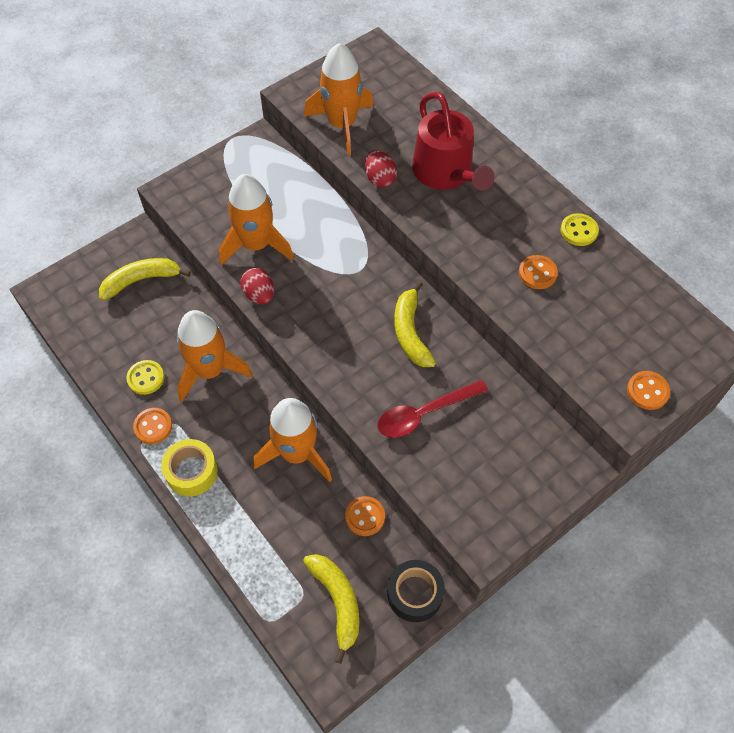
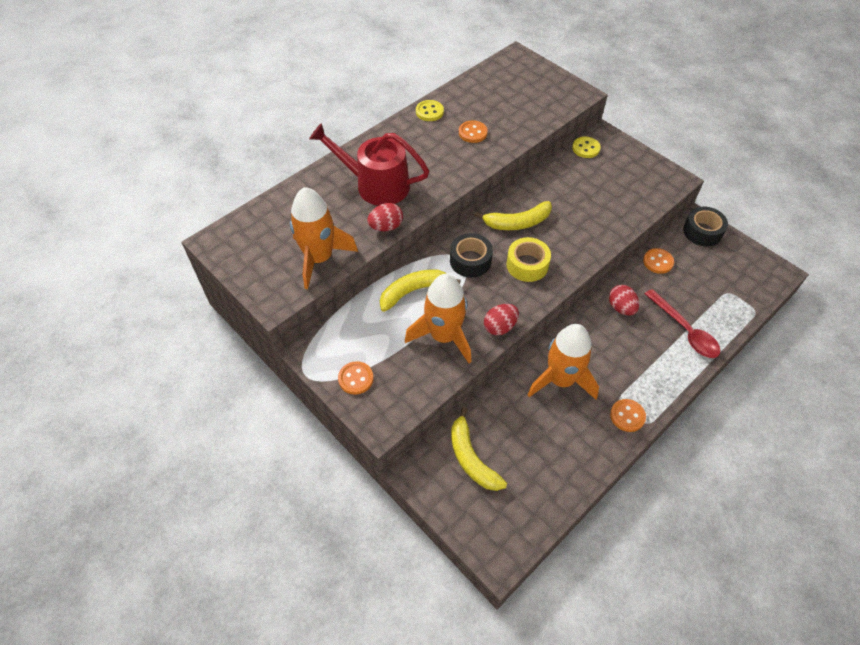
camera: 95 degrees left, 5 degrees down
yellow button [127,360,164,395] -> yellow button moved to [572,137,601,158]
yellow tape [161,439,218,496] -> yellow tape moved to [506,237,551,282]
orange rocket [253,398,332,482] -> red egg [609,285,639,316]
yellow banana [303,554,359,664] -> yellow banana moved to [380,269,461,312]
red spoon [377,380,488,438] -> red spoon moved to [645,289,720,358]
red watering can [412,92,495,191] -> red watering can turned 135 degrees counterclockwise [309,123,429,206]
orange button [627,371,670,410] -> orange button moved to [338,361,374,395]
none -> black tape [450,233,493,278]

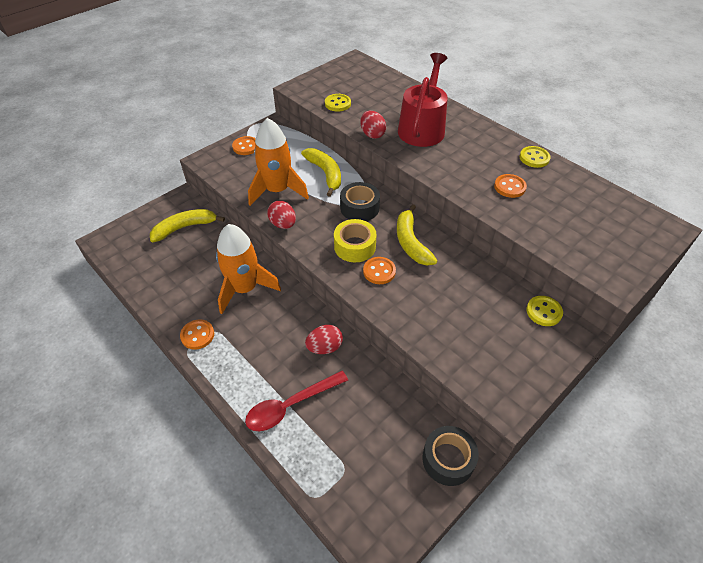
camera: 90 degrees right, 5 degrees down
orange rocket [290,187,358,289] -> yellow button [325,94,351,112]
orange button [643,248,674,274] -> orange button moved to [363,257,396,284]

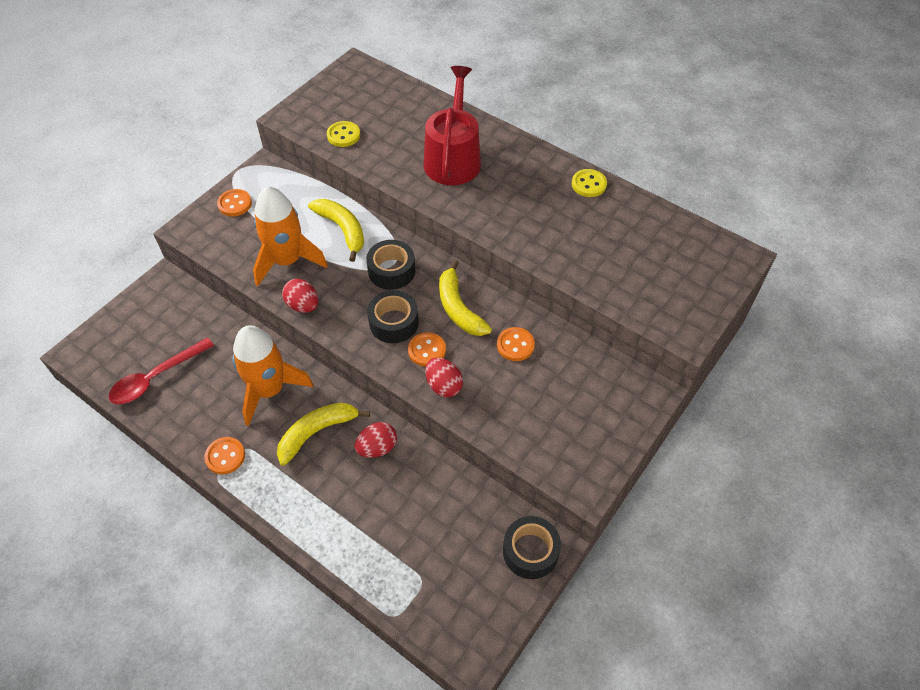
camera: 10 degrees left, 5 degrees up
yellow banana [150,209,225,242] -> yellow banana moved to [277,403,370,466]
red spoon [245,371,348,431] -> red spoon moved to [109,337,214,404]
yellow tape [334,219,377,262] -> black tape [367,290,419,343]
red egg [360,111,386,139] -> red egg moved to [425,358,463,397]
orange button [494,174,527,198] -> orange button moved to [497,327,535,361]
yellow button [526,296,563,326] -> none

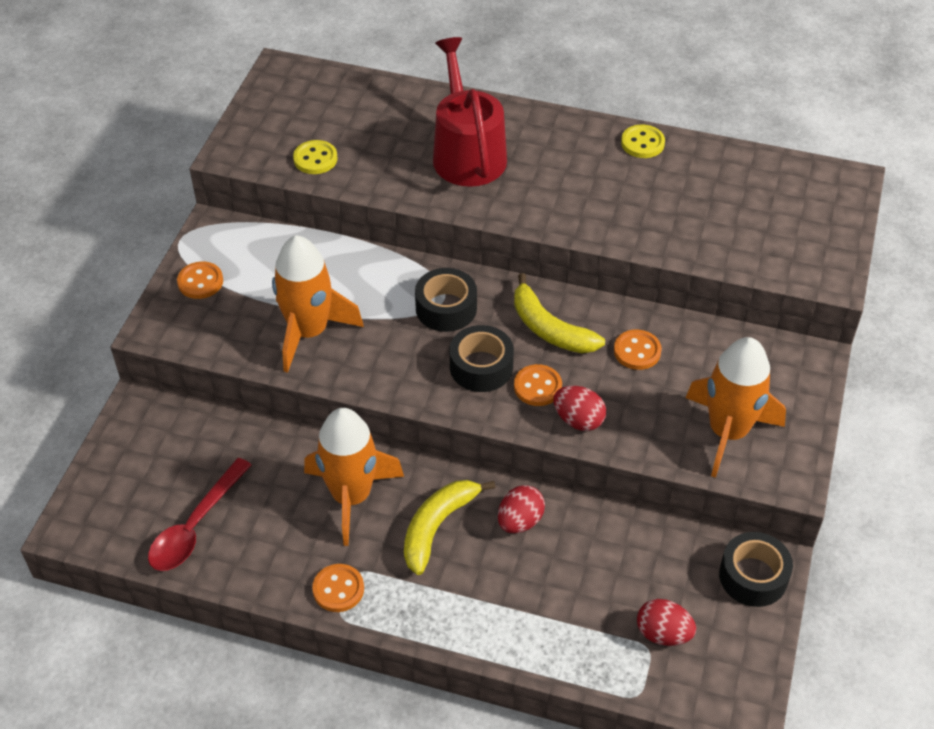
camera: 20 degrees left, 5 degrees down
red egg [282,279,318,313] -> red egg moved to [637,599,696,646]
yellow banana [308,199,364,262] -> none
none -> orange rocket [686,337,786,478]

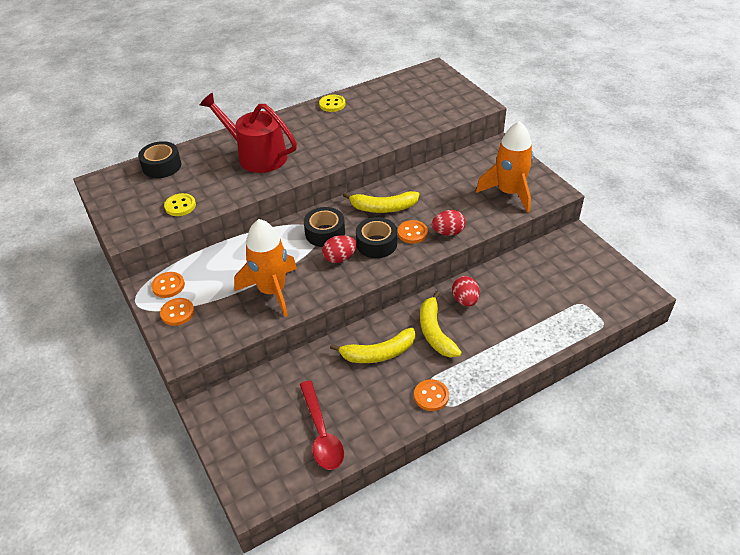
camera: 45 degrees left, 5 degrees down
orange rocket [304,408,404,546] -> yellow banana [330,328,415,363]
orange button [614,330,662,370] -> orange button moved to [151,272,185,298]
red egg [637,599,696,646] -> red egg moved to [322,235,357,263]
black tape [719,532,793,607] -> black tape moved to [138,141,181,178]

